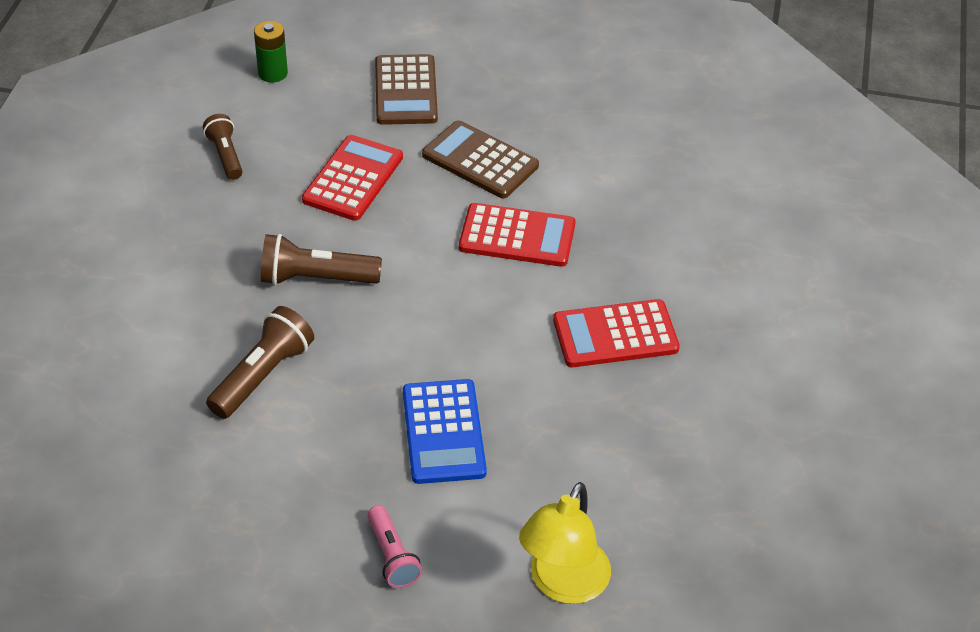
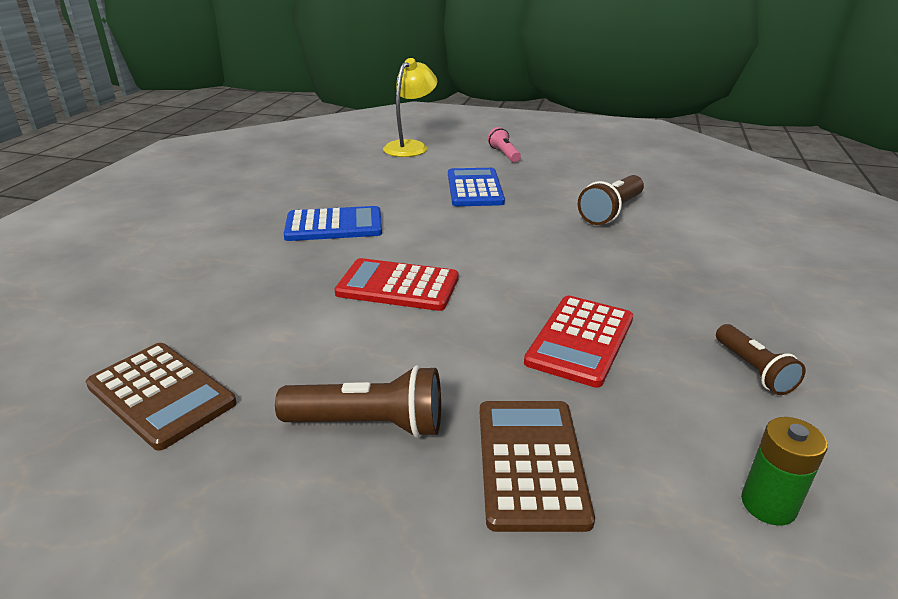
camera: 175 degrees left, 15 degrees down
brown flashlight [261,234,382,285] -> brown flashlight moved to [275,365,441,438]
brown calculator [422,120,539,198] -> brown calculator moved to [86,343,237,450]
red calculator [553,299,680,367] -> blue calculator [284,206,382,241]

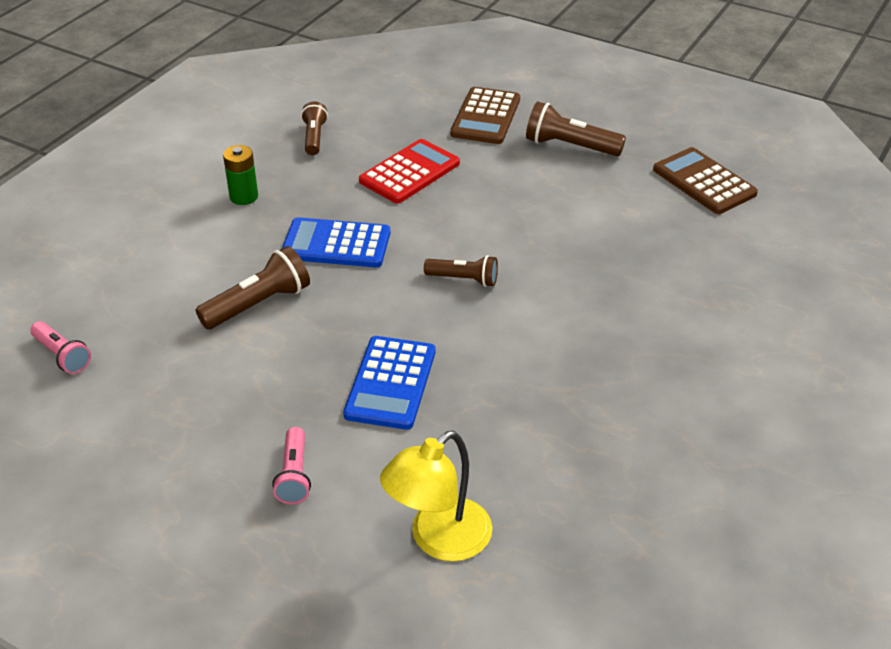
camera: 165 degrees left, 10 degrees up
blue calculator [284,206,382,241] -> blue calculator moved to [282,217,390,268]
red calculator [334,258,458,311] -> none
green battery [741,417,828,526] -> green battery moved to [223,145,258,205]
none -> pink flashlight [30,321,91,374]
none -> brown flashlight [424,255,498,287]

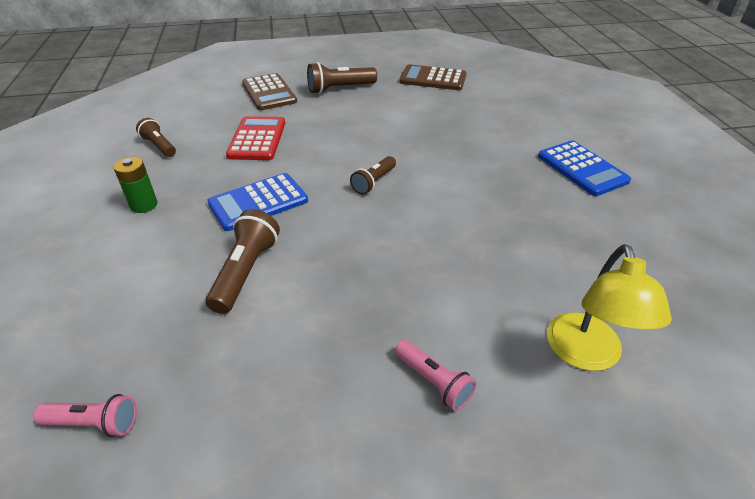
camera: 40 degrees left, 0 degrees up
blue calculator [343,336,436,430] -> blue calculator moved to [538,141,631,196]
brown flashlight [424,255,498,287] -> brown flashlight turned 150 degrees clockwise [350,156,396,195]

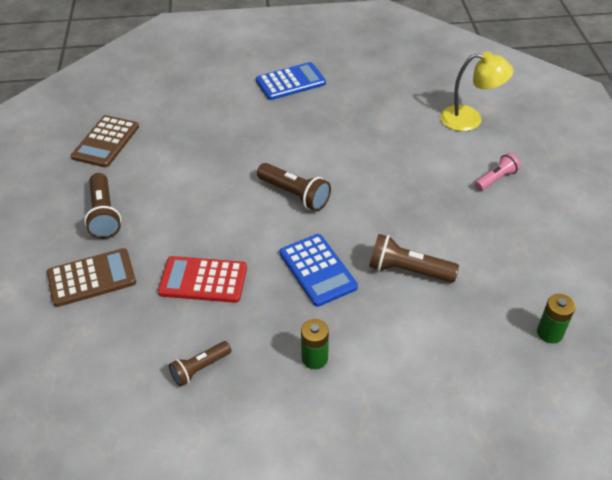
camera: 85 degrees left, 5 degrees up
pink flashlight [33,394,137,437] -> green battery [537,294,575,343]
brown flashlight [350,156,396,195] -> brown flashlight [257,163,331,211], size x1.53

